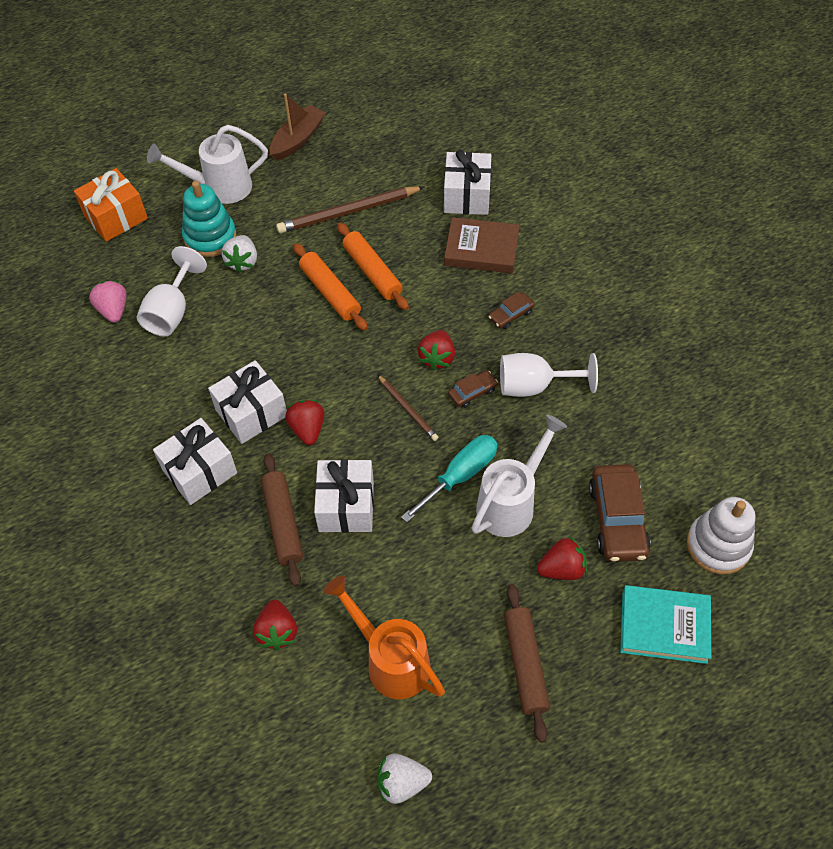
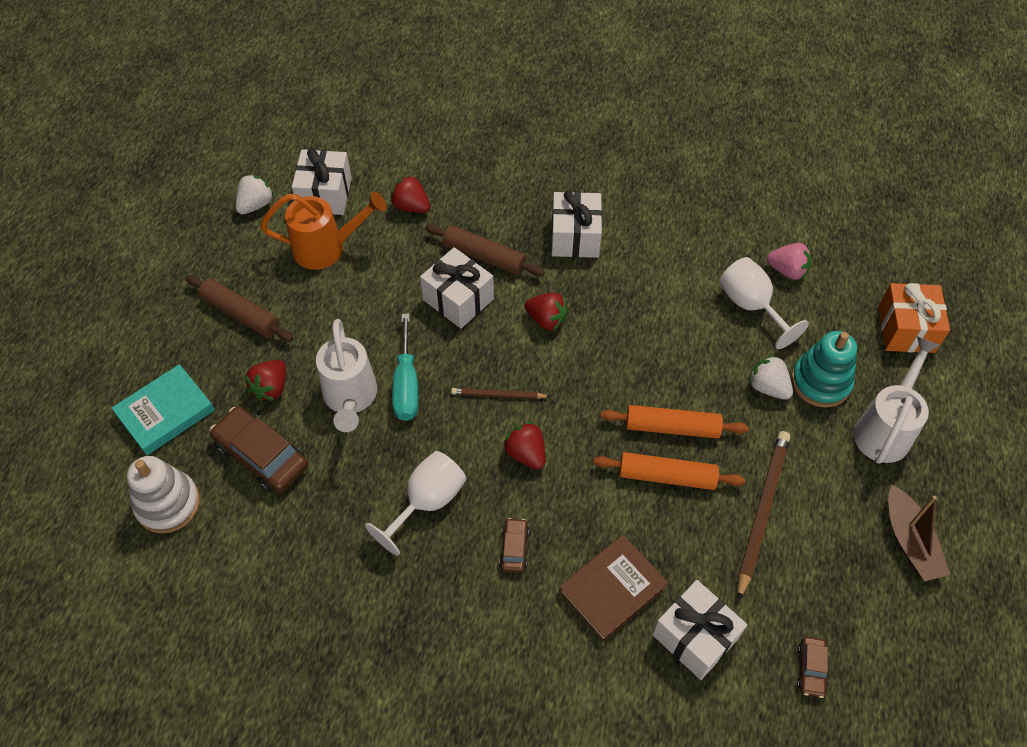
camera: 130 degrees right, 0 degrees up
white gift [208,360,287,444] -> white gift moved to [292,148,352,215]
brown car [448,370,498,408] -> brown car moved to [797,637,828,698]

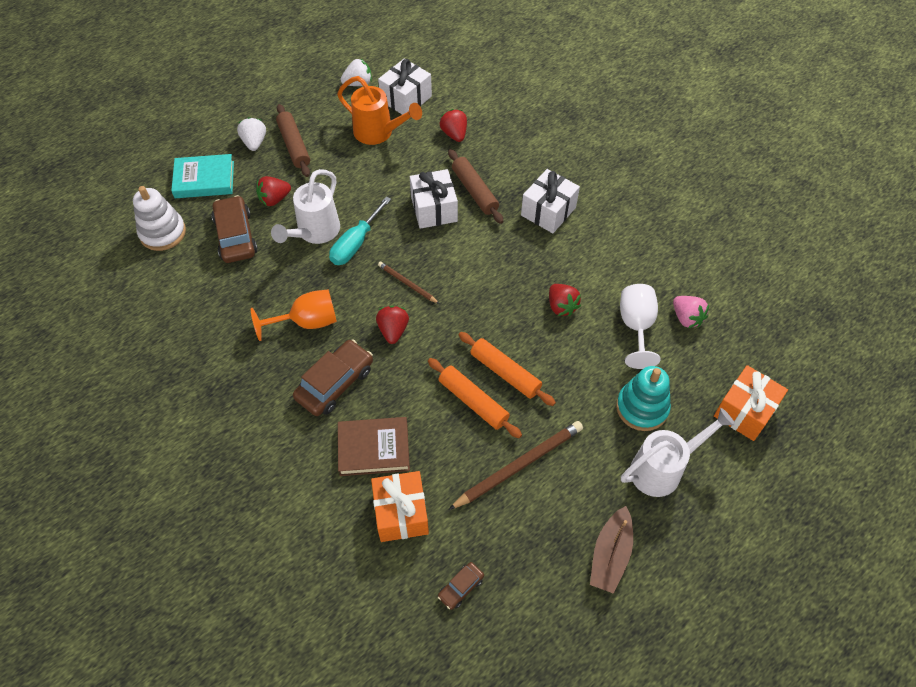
camera: 35 degrees right, 0 degrees up
white goblet [365,451,466,556] -> orange goblet [251,289,337,341]
brown car [499,518,529,573] -> brown car [293,340,373,416], size x1.96
red strawberry [525,293,568,331] -> red strawberry moved to [549,284,581,316]
white gift [652,580,747,680] -> orange gift [371,471,429,542]
white strawberry [748,355,793,400] -> white strawberry moved to [237,117,266,151]

